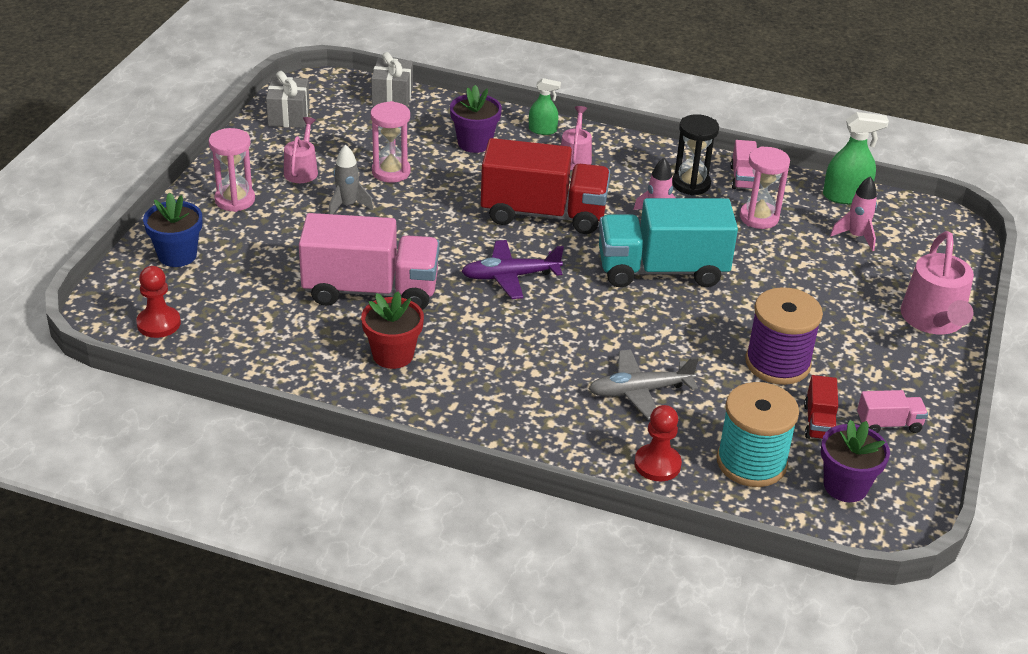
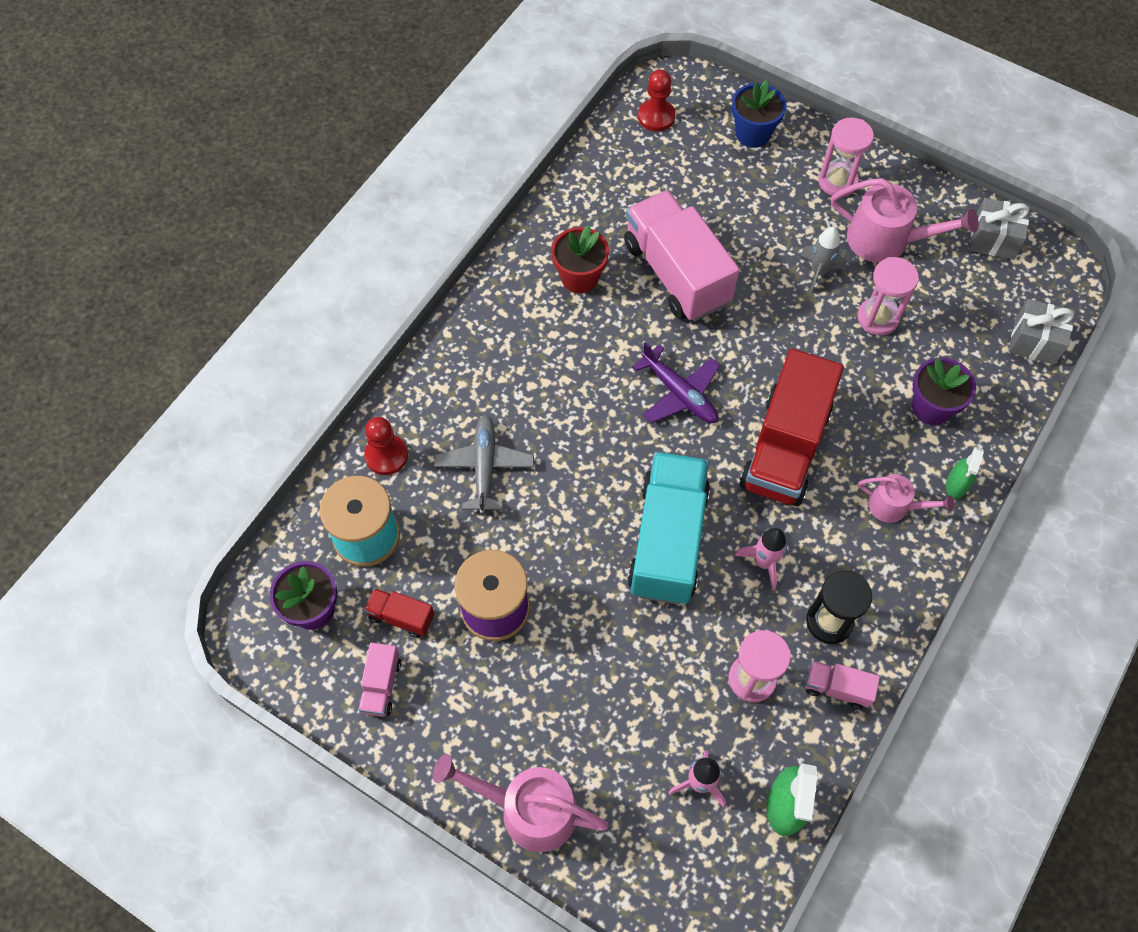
camera: 105 degrees right, 25 degrees up
pink watering can [284,117,318,183] -> pink watering can [831,178,979,263], size x1.69
pink truck [299,213,440,310] -> pink truck turned 135 degrees clockwise [624,190,740,321]
purple plane [461,240,564,299] -> purple plane turned 135 degrees clockwise [632,342,720,423]

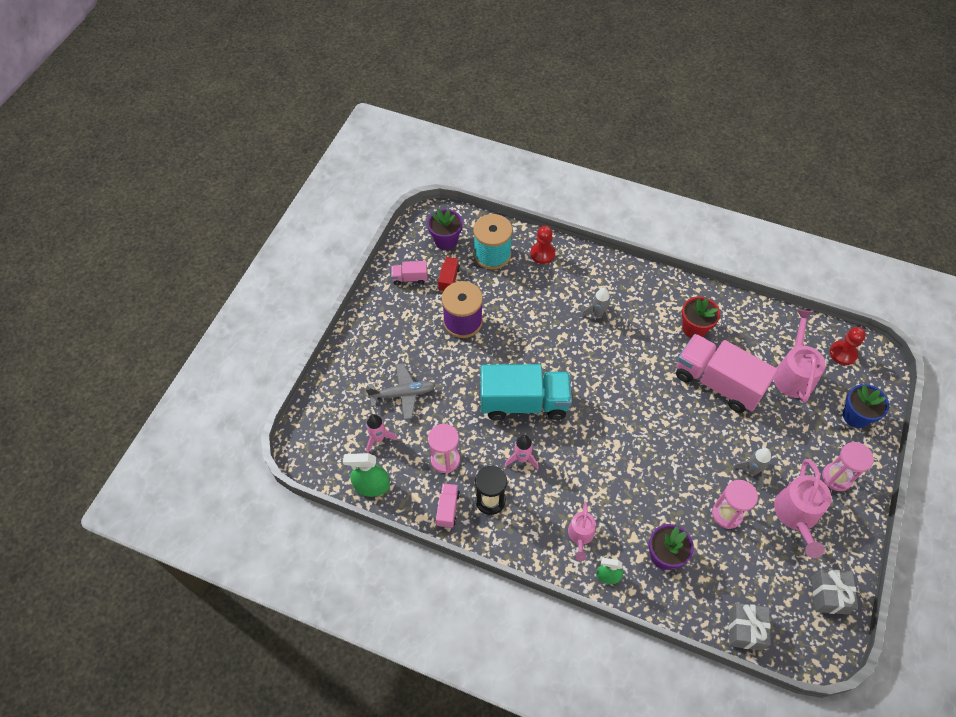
camera: 80 degrees right, 5 degrees down
pink watering can [432,754,609,852] -> pink watering can moved to [774,310,826,403]
grey plane [434,415,534,514] -> grey plane moved to [366,363,436,420]
pink truck [624,190,740,321] -> pink truck turned 105 degrees counterclockwise [676,334,778,413]
purple plane [632,342,720,423] -> none
red truck [739,349,844,506] -> none
none -> grey rocket [581,287,610,328]

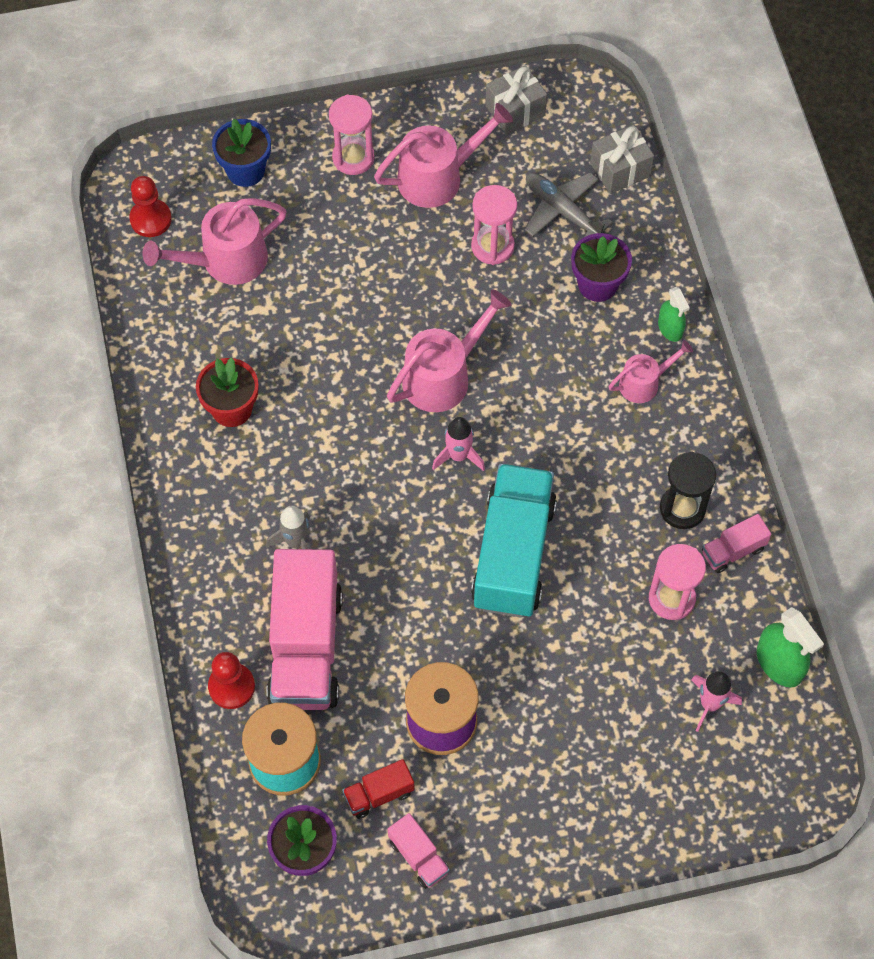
camera: 125 degrees left, 5 degrees up
grey plane [366,363,436,420] -> grey plane moved to [524,172,613,237]
turquoise truck [481,364,572,420] -> turquoise truck turned 45 degrees clockwise [471,464,557,618]
pink rocket [504,435,539,470] -> pink rocket moved to [432,417,485,471]
pink truck [676,334,778,413] -> pink truck moved to [267,549,343,710]
grey rocket [732,448,771,489] -> none
none -> pink watering can [387,289,512,412]

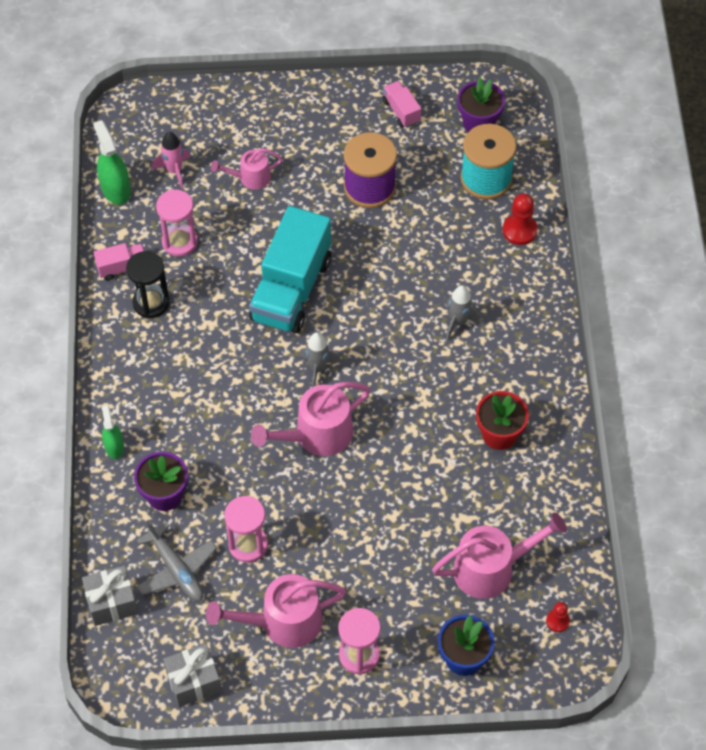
camera: 170 degrees left, 5 degrees down
red pawn [129,176,172,237] -> red pawn [546,602,570,632], size x0.60
pink truck [267,549,343,710] -> none
red truck [342,759,415,819] -> none
pink rocket [432,417,485,471] -> grey rocket [299,332,342,387]
pink watering can [608,340,693,403] -> pink watering can moved to [211,148,282,190]

